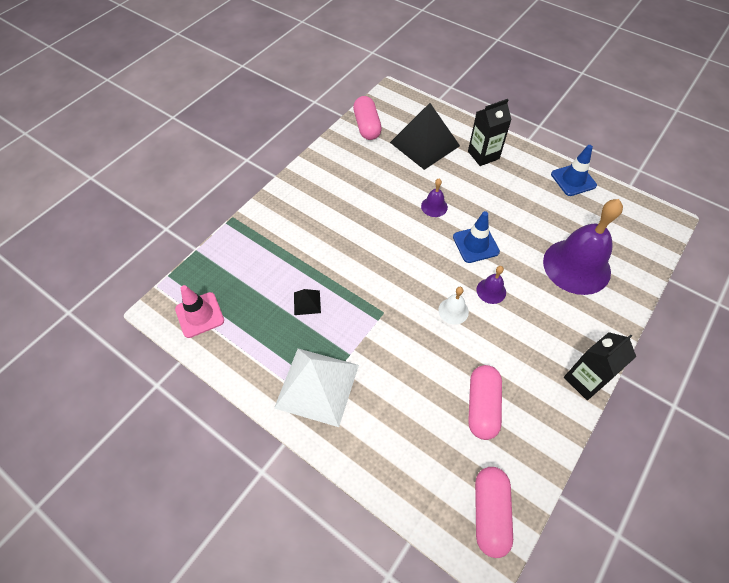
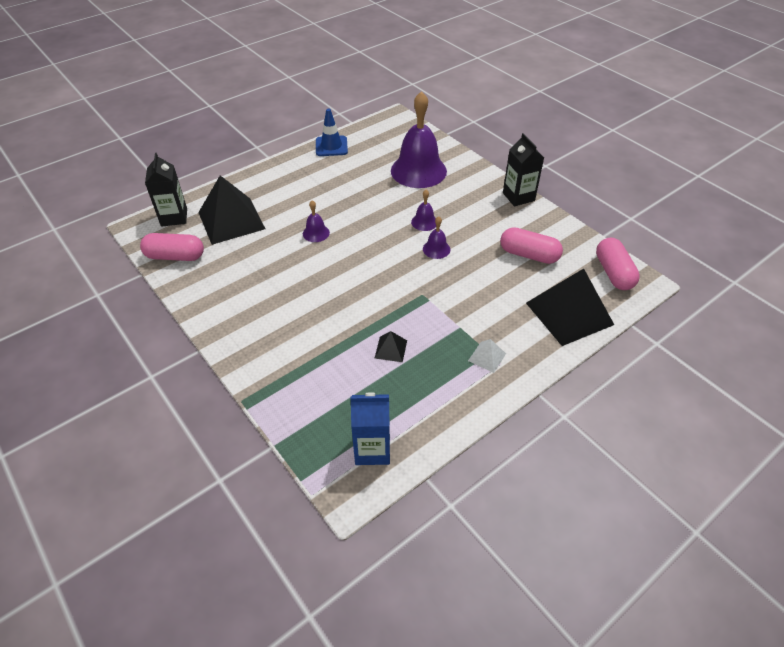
camera: 75 degrees left, 10 degrees down
pink traffic cone [175,285,224,338] -> blue carton [350,392,390,465]
white pyramid [274,349,359,427] -> white pyramid [468,339,506,373], size x0.43
white bell [438,287,469,325] -> purple bell [423,216,450,259]
blue traffic cone [453,211,500,263] -> none
black carton [468,99,512,166] -> black carton moved to [145,153,187,227]
pink capsule [475,467,513,558] -> pink capsule turned 60 degrees clockwise [596,238,640,290]
none -> black pyramid [526,268,614,346]

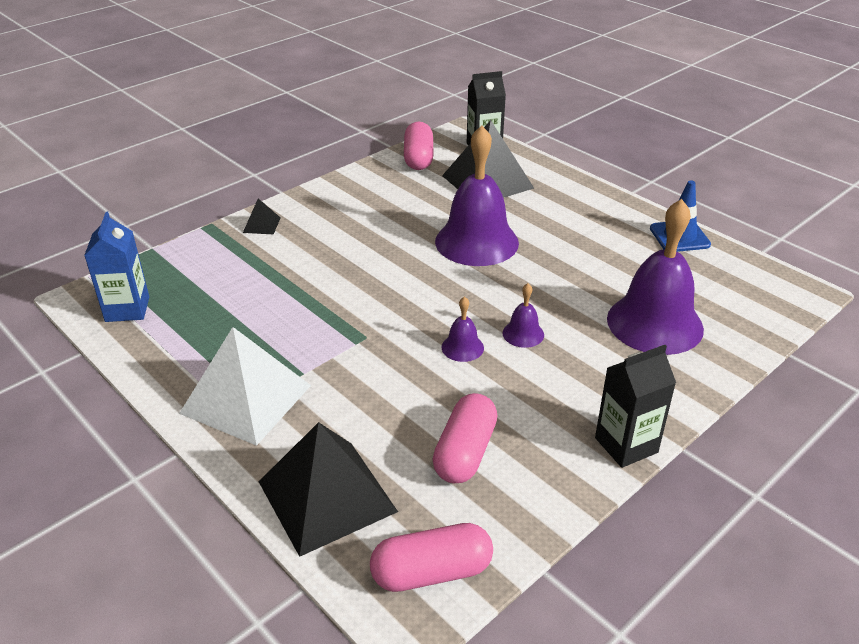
camera: 85 degrees right, 10 degrees down
purple bell [303,201,330,242] -> purple bell [435,125,519,266], size x2.31
black pyramid [375,331,407,362] -> black pyramid moved to [243,198,280,235]
white pyramid [468,339,506,373] -> white pyramid [179,327,311,446], size x2.32

